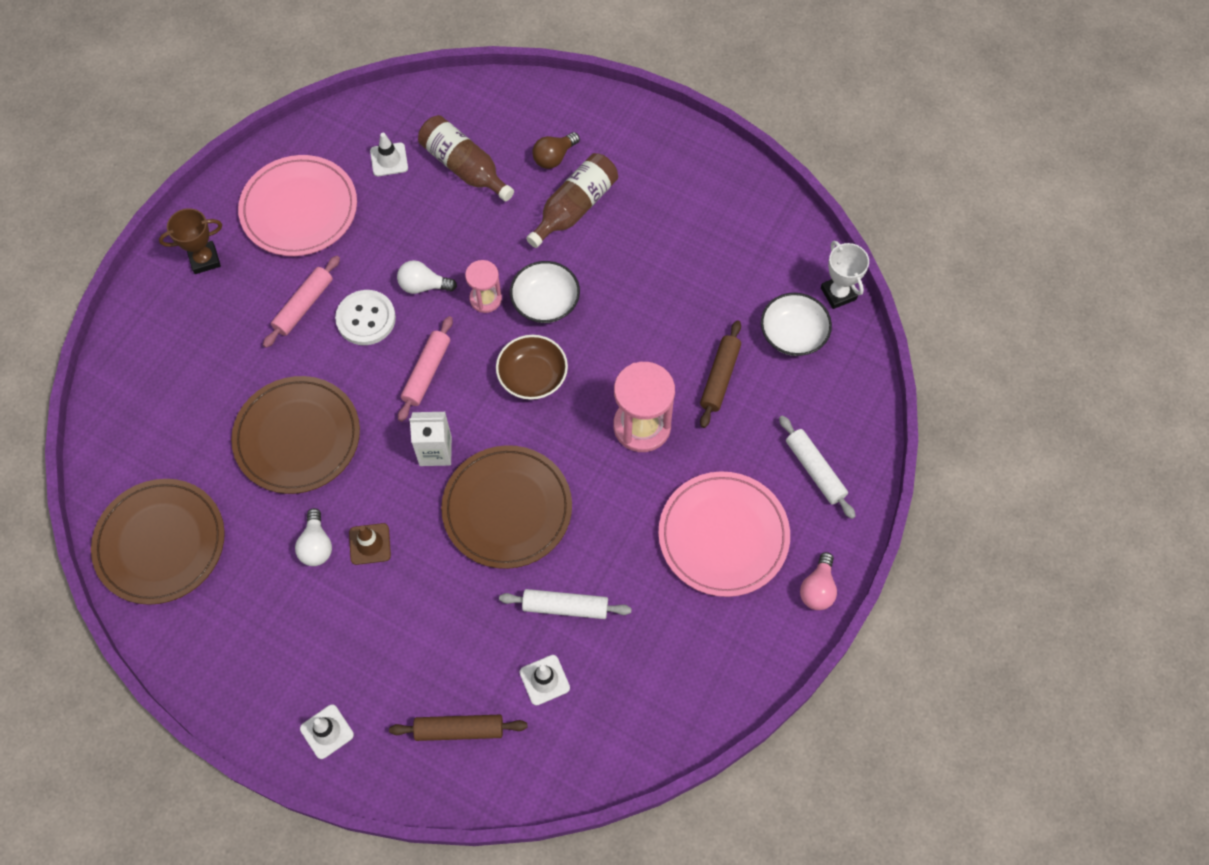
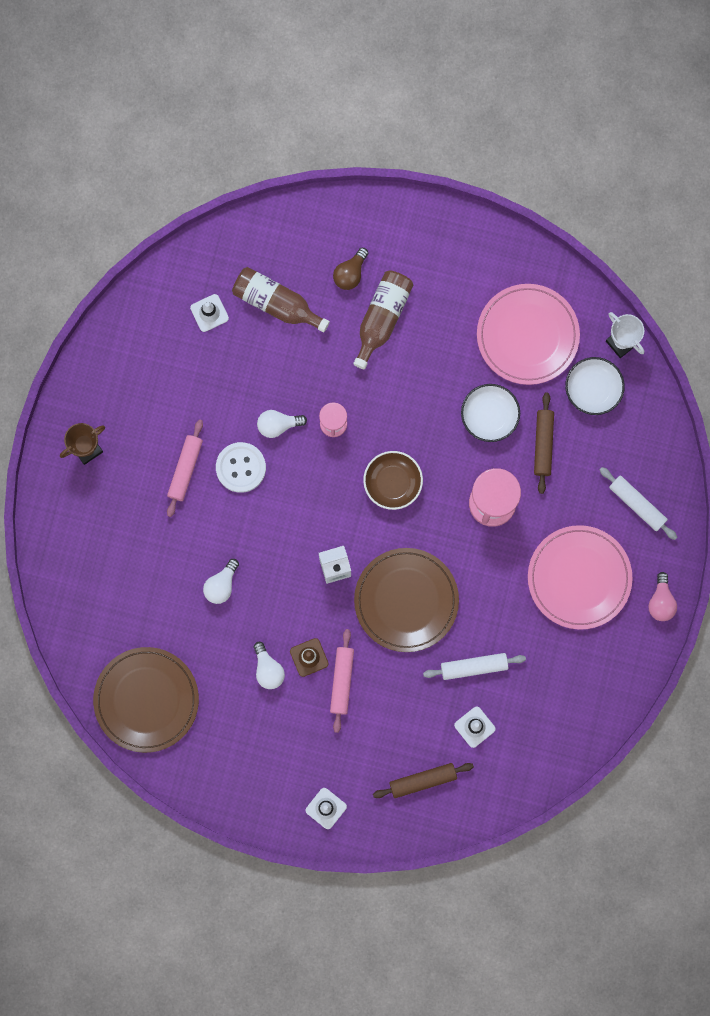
camera: 15 degrees left, 15 degrees up
brown plate [231,376,360,494] -> white light bulb [203,559,239,604]
pink plate [238,155,357,256] -> pink plate moved to [477,284,580,385]
pink rolling pin [398,316,453,422] -> pink rolling pin moved to [330,629,354,733]
white bowl [510,261,580,323] -> white bowl moved to [461,384,520,442]

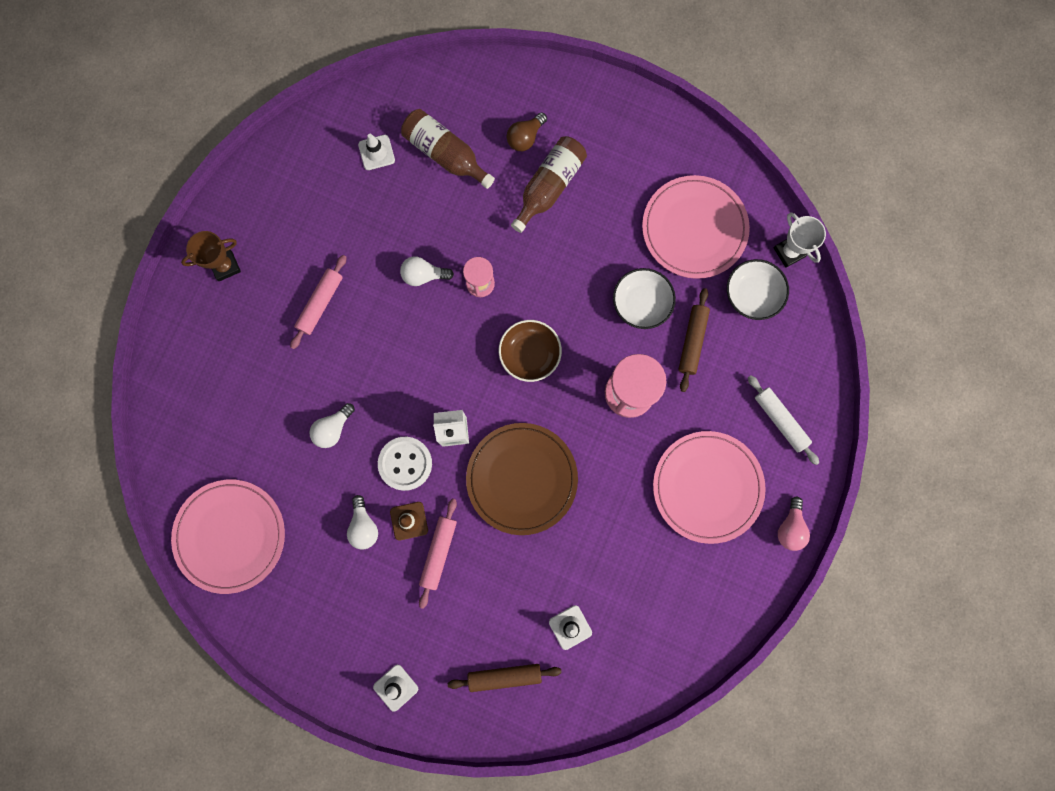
camera: 10 degrees right, 0 degrees up
brown plate [93,647,199,753] -> pink plate [171,480,285,594]
white button [216,442,266,493] -> white button moved to [378,437,432,491]
white rolling pin [423,653,526,680] -> none

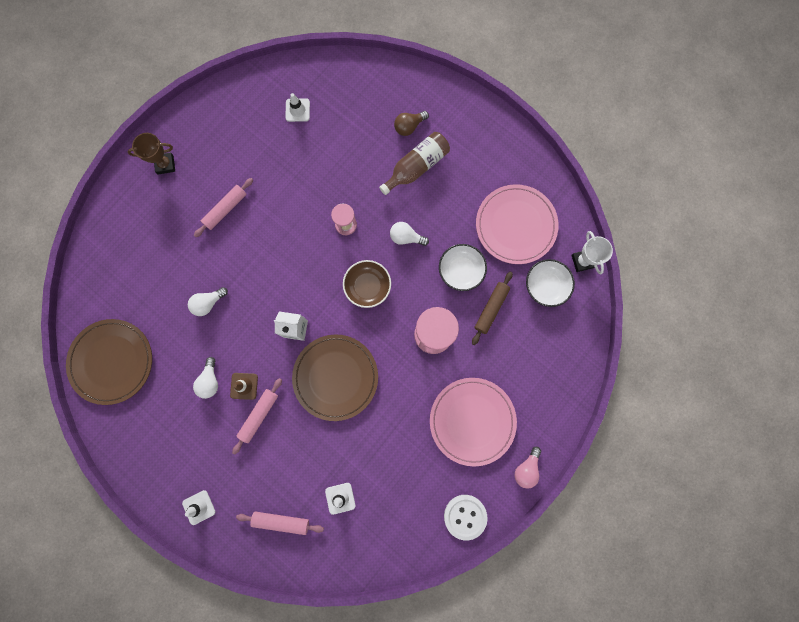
camera: 15 degrees right, 0 degrees up
pink plate [171,480,285,594] -> brown plate [66,319,152,405]
white button [378,437,432,491] -> white button moved to [444,495,487,541]
white light bulb [400,256,454,286] -> white light bulb moved to [390,222,429,246]
brown bottle [401,109,495,189] -> none
brown rolling pin [448,664,562,692] -> pink rolling pin [236,512,324,535]
white rolling pin [748,375,819,465] -> none

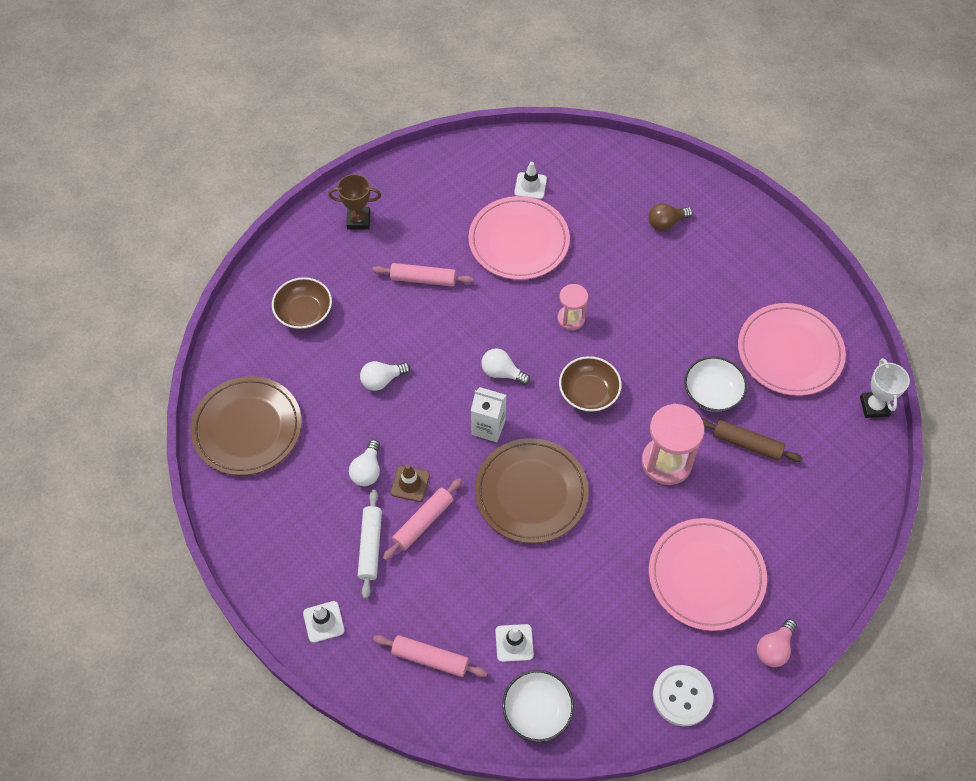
camera: 10 degrees right, 20 degrees down
pink rolling pin [194,178,253,237] -> pink rolling pin turned 45 degrees clockwise [373,263,474,287]
brown bottle [379,132,450,195] -> none
white light bulb [390,222,429,246] -> white light bulb moved to [481,348,530,385]
brown rolling pin [472,271,513,345] -> brown rolling pin turned 75 degrees clockwise [701,418,803,462]
white bowl [526,259,575,307] -> white bowl moved to [502,670,574,742]
none -> brown bowl [272,277,332,329]
none -> white rolling pin [358,490,382,599]
none -> pink plate [468,196,570,280]

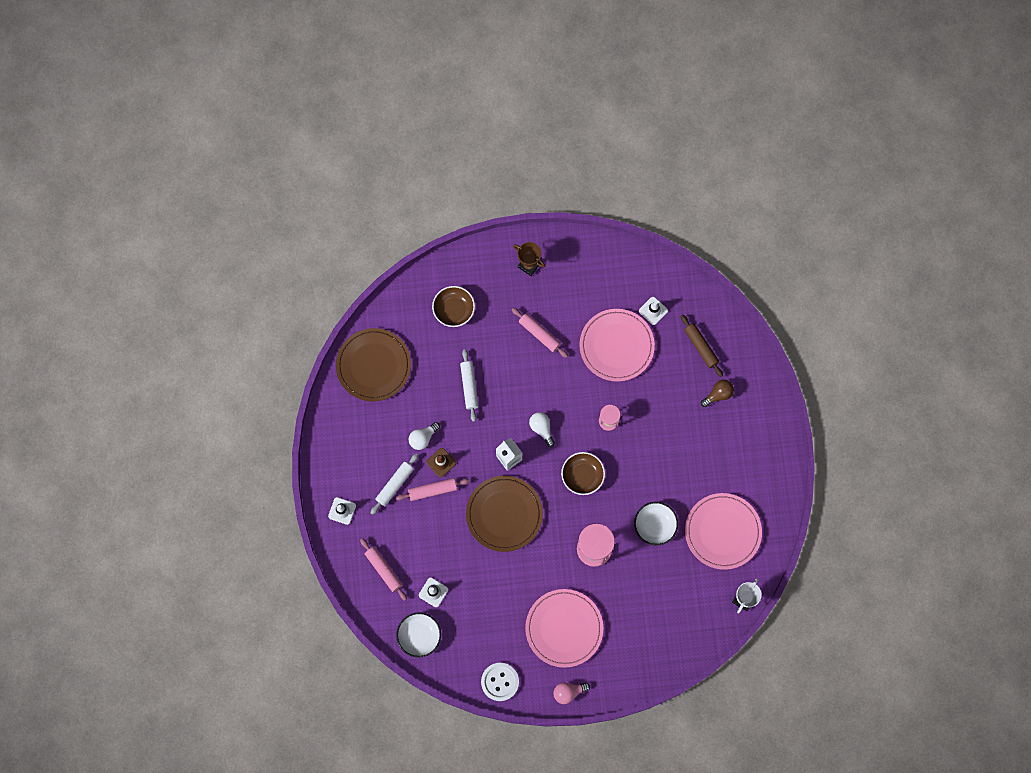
camera: 35 degrees right, 15 degrees up
white light bulb [360,361,410,391] -> white rolling pin [460,349,478,422]
brown light bulb [648,203,693,231] -> brown light bulb turned 135 degrees clockwise [701,380,734,407]
brown rolling pin [701,418,803,462] -> brown rolling pin moved to [681,315,723,377]

